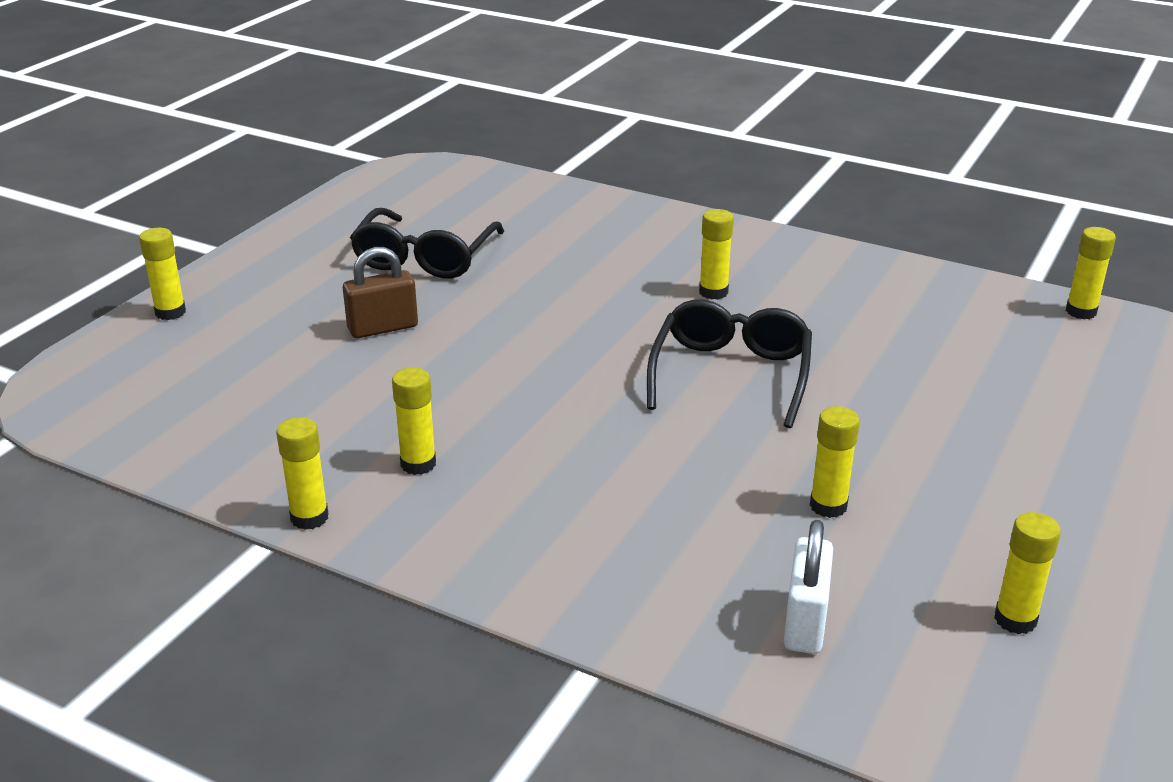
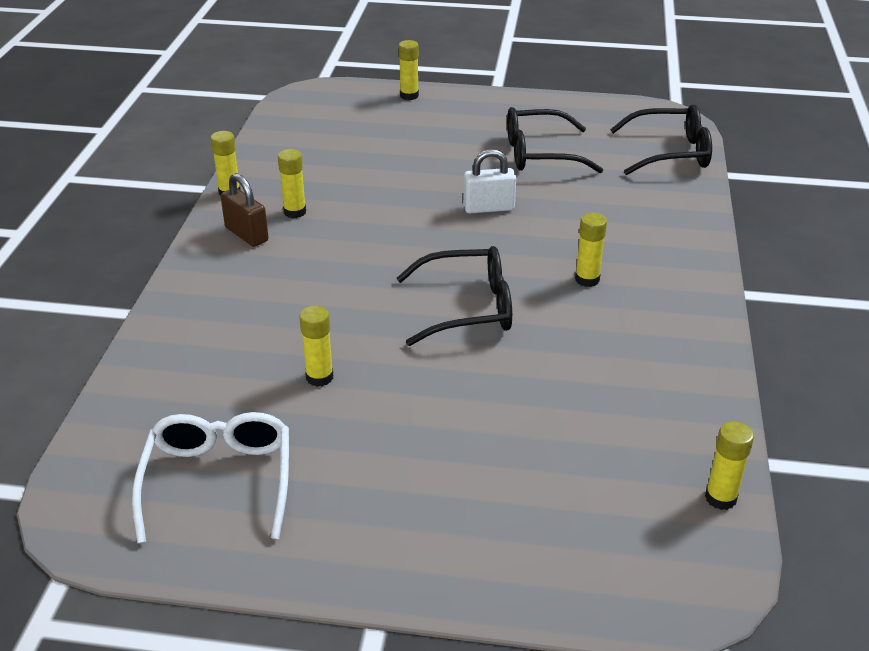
camera: 70 degrees right, 5 degrees up
brown padlock [343,247,418,338] -> brown padlock moved to [221,173,269,247]
white padlock [784,520,833,654] -> white padlock moved to [463,149,516,213]
yellow glue stick [994,512,1061,634] -> white glasses [132,412,289,543]
none -> black glasses [610,105,712,175]

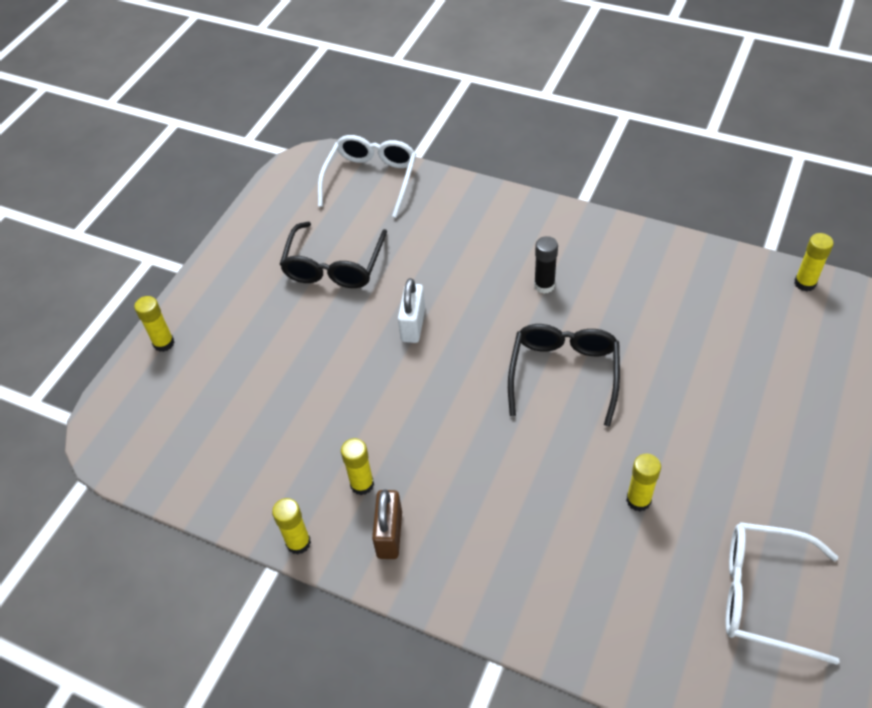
camera: 70 degrees left, 15 degrees up
brown padlock [221,173,269,247] -> brown padlock turned 60 degrees counterclockwise [372,489,402,559]
yellow glue stick [575,213,607,287] -> black glue stick [534,236,558,294]
black glasses [610,105,712,175] -> white glasses [318,135,416,218]

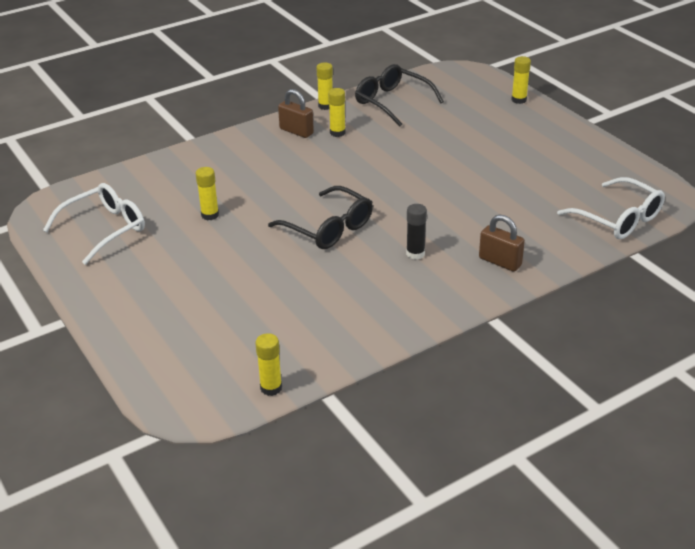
camera: 120 degrees right, 15 degrees down
black glasses [280,222,387,288] -> black glasses moved to [355,64,444,127]
white padlock [398,278,425,343] -> none
none -> brown padlock [479,214,525,272]

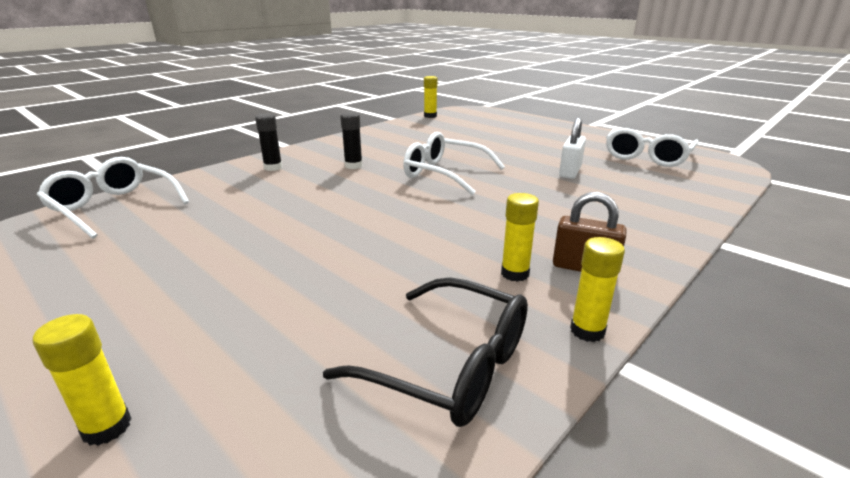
camera: 165 degrees right, 10 degrees down
yellow glue stick [196,167,219,220] -> white padlock [559,118,586,179]
black glasses [268,186,373,249] -> white glasses [403,132,505,195]
brown padlock [479,214,525,272] -> black glue stick [255,113,282,171]

